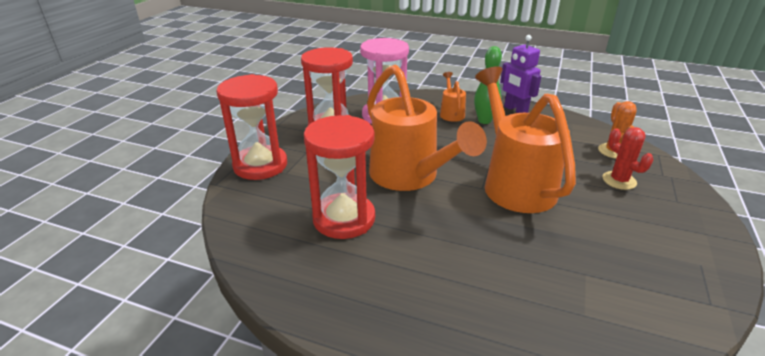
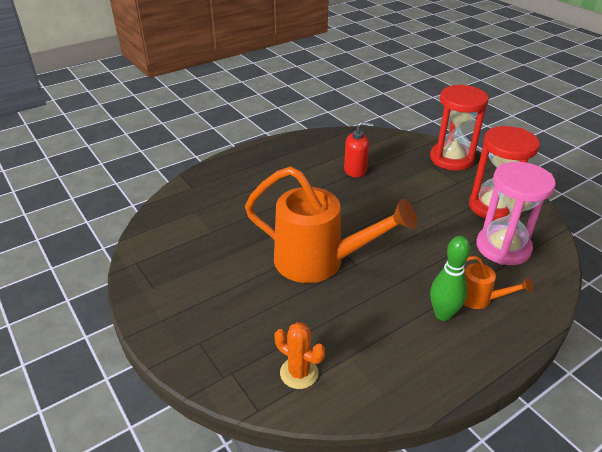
camera: 125 degrees right, 5 degrees up
red hourglass [304,115,375,239] -> red soap dispenser [344,122,373,177]
orange watering can [367,65,487,191] -> none
purple robot [500,35,542,113] -> none
red cactus [602,127,653,190] -> none

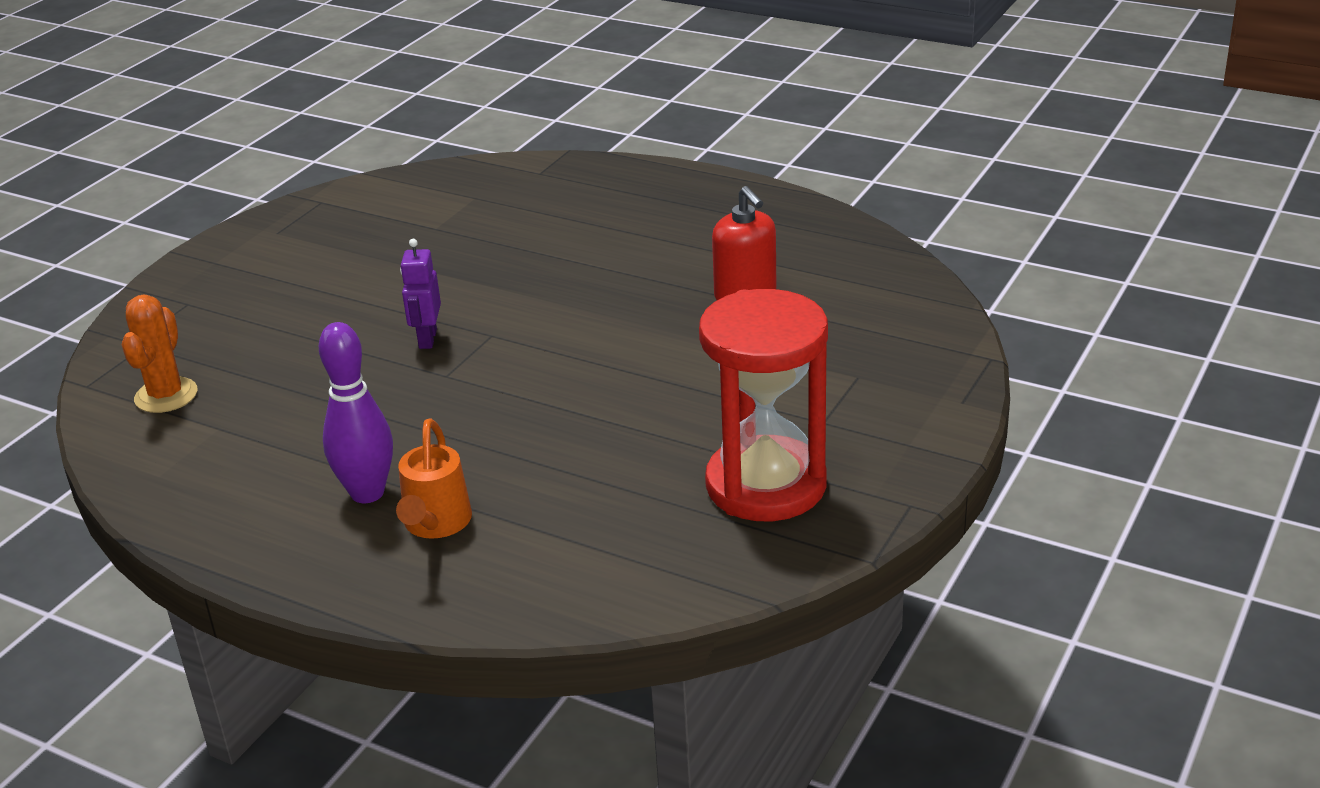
camera: 65 degrees right, 5 degrees down
orange watering can [245,166,417,283] -> purple robot [400,239,441,349]
red hourglass [430,84,489,170] -> none
green bowling pin [430,236,471,321] -> purple bowling pin [319,322,393,503]
pink hourglass [477,162,556,265] -> none

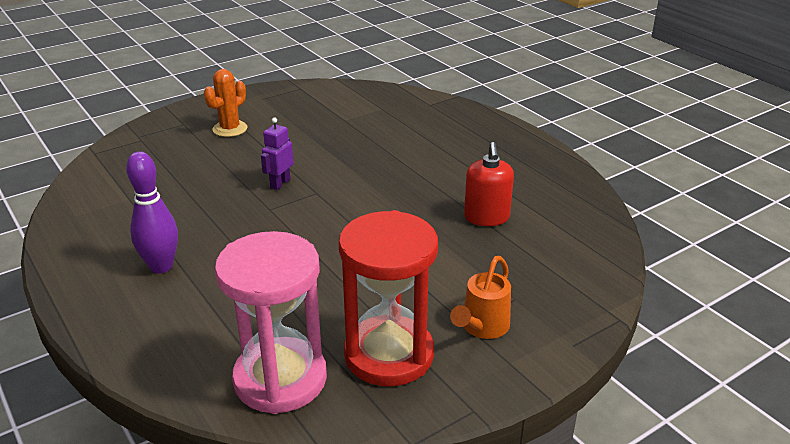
camera: 25 degrees right, 0 degrees up
orange cactus [122,295,197,413] -> orange cactus moved to [204,69,248,137]
orange watering can [396,419,472,539] -> orange watering can moved to [450,256,511,339]
none -> pink hourglass [215,231,327,414]

